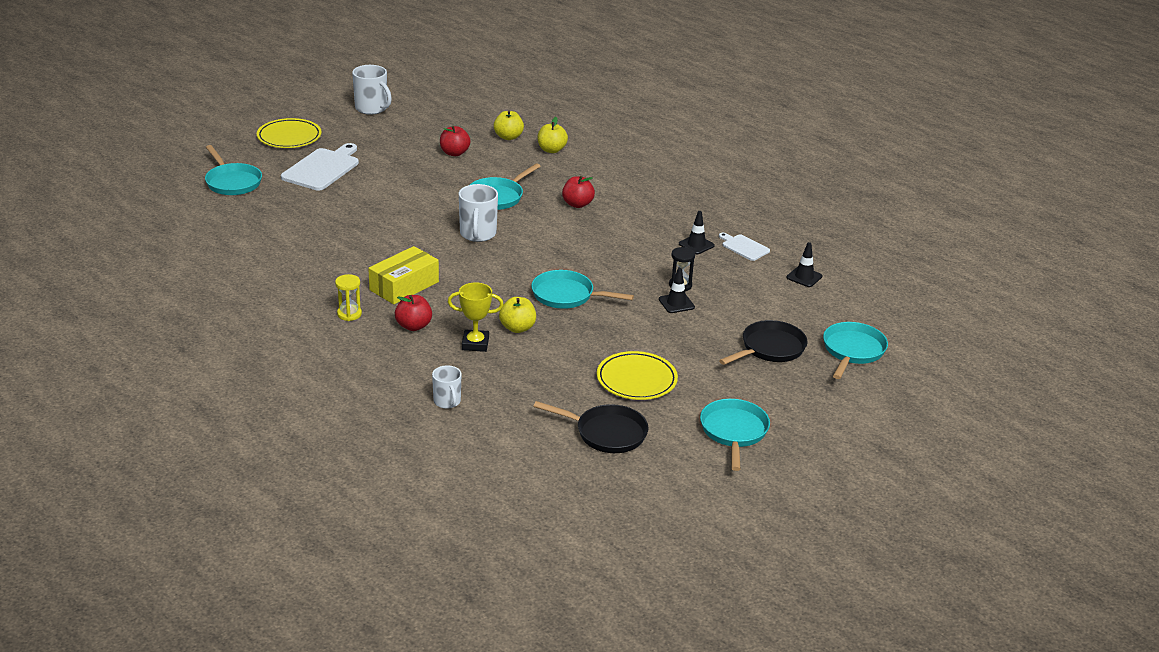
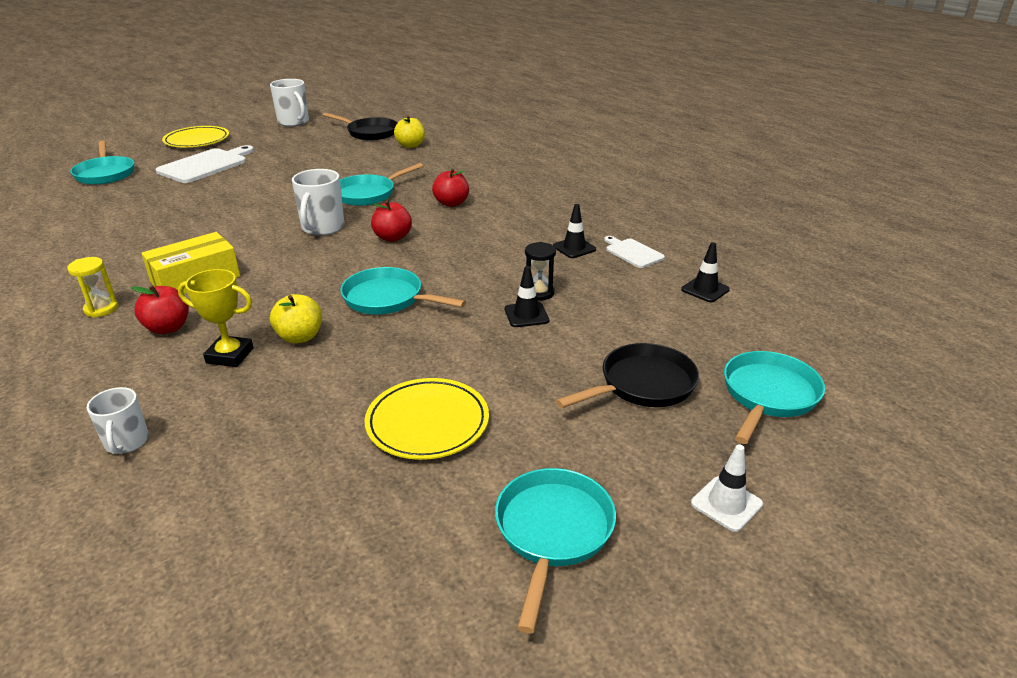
camera: 10 degrees right, 0 degrees up
red apple [440,126,471,156] -> red apple moved to [371,201,412,242]
black pan [533,401,648,453] -> black pan moved to [323,113,398,141]
yellow apple [537,117,568,153] -> none
none -> white traffic cone [691,444,763,532]

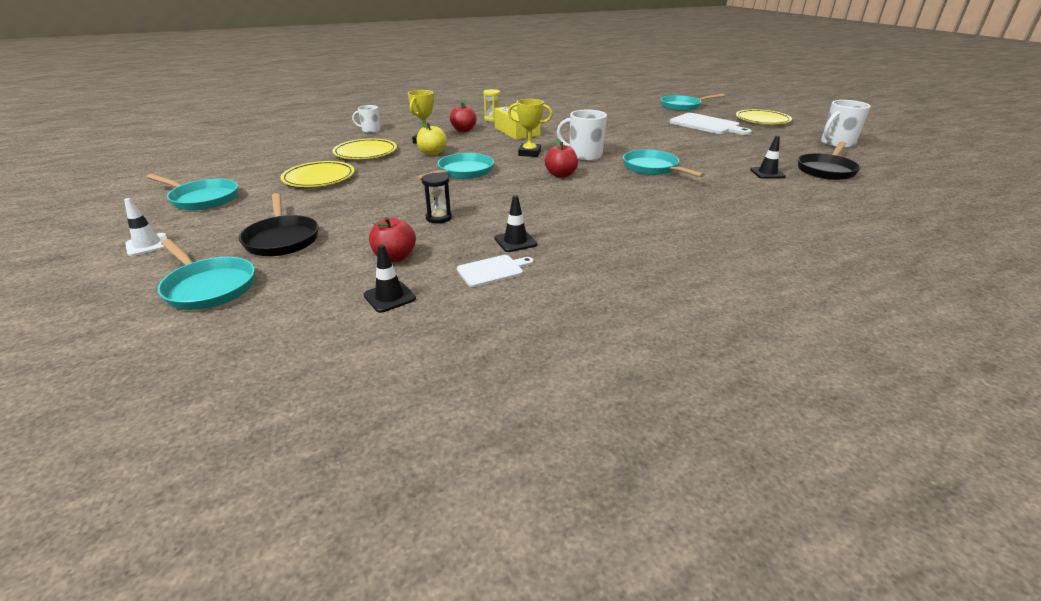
camera: 100 degrees right, 0 degrees up
yellow apple [394,116,425,148] -> none
red apple [432,169,469,207] -> red apple moved to [369,217,416,262]
black traffic cone [505,266,549,327] -> black traffic cone moved to [750,136,786,179]
none -> yellow plate [333,138,397,159]
none -> yellow trophy [508,99,553,157]

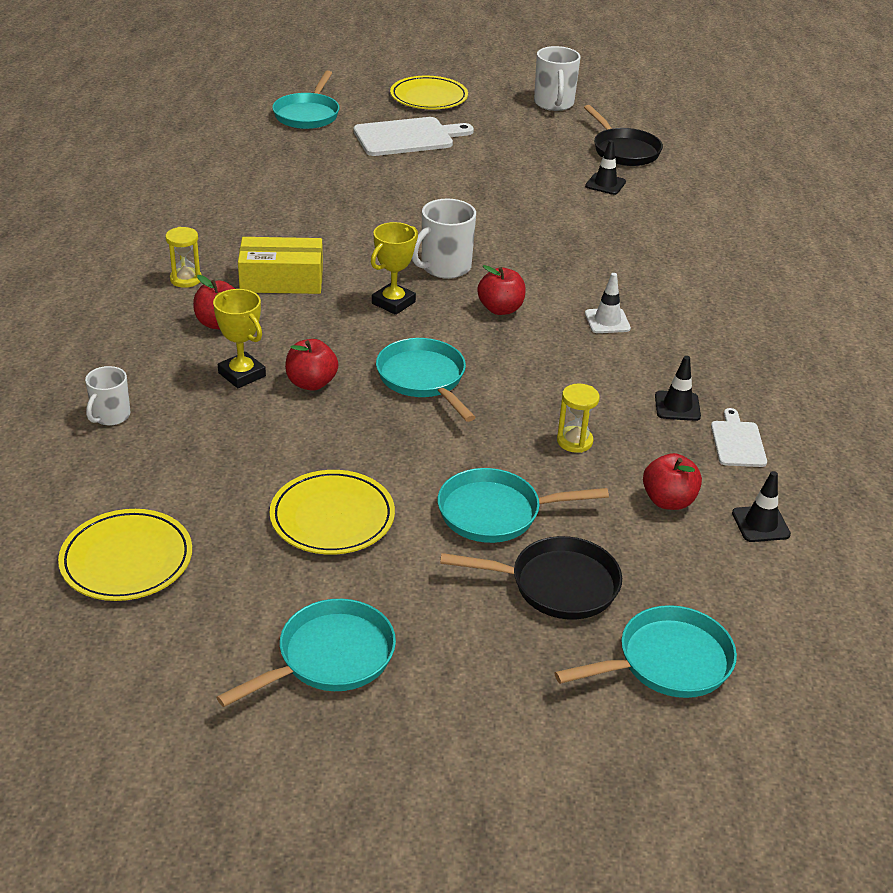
camera: 65 degrees left, 5 degrees up
white traffic cone [124,198,167,256] -> white traffic cone moved to [585,273,631,333]
yellow plate [333,138,397,159] -> yellow plate moved to [58,509,192,601]
yellow apple [417,121,447,156] -> red apple [285,339,338,391]
black hourglass [422,173,452,223] -> yellow hourglass [557,383,600,453]
turquoise pan [623,149,705,177] -> turquoise pan moved to [438,468,609,543]

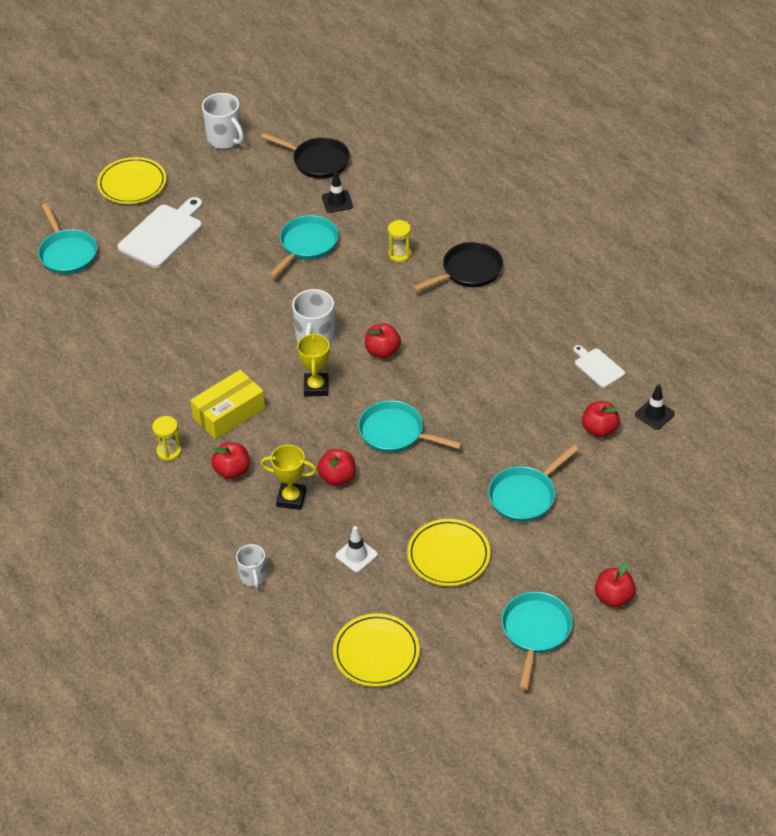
camera: 35 degrees left, 10 degrees up
black pan [440,536,622,620] -> black pan moved to [413,242,503,291]
turquoise pan [555,605,737,698] -> turquoise pan moved to [269,215,339,278]
yellow hourglass [557,383,600,453] -> yellow hourglass moved to [388,220,411,262]
white traffic cone [585,273,631,333] -> white traffic cone moved to [335,526,378,573]
black traffic cone [655,356,701,421] -> none
none -> red apple [595,562,636,607]

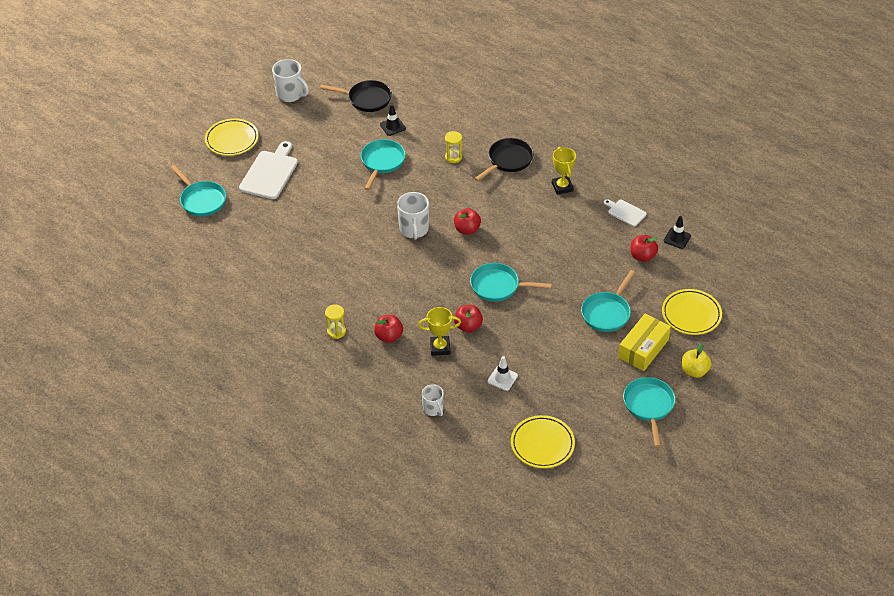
camera: 15 degrees left, 0 degrees up
yellow box [190,370,265,440] -> yellow box moved to [618,314,671,371]
yellow trophy [297,332,330,396] -> yellow trophy moved to [552,147,576,195]
yellow plate [407,519,490,586] -> yellow plate moved to [662,289,722,335]
red apple [595,562,636,607] -> yellow apple [682,344,712,378]

